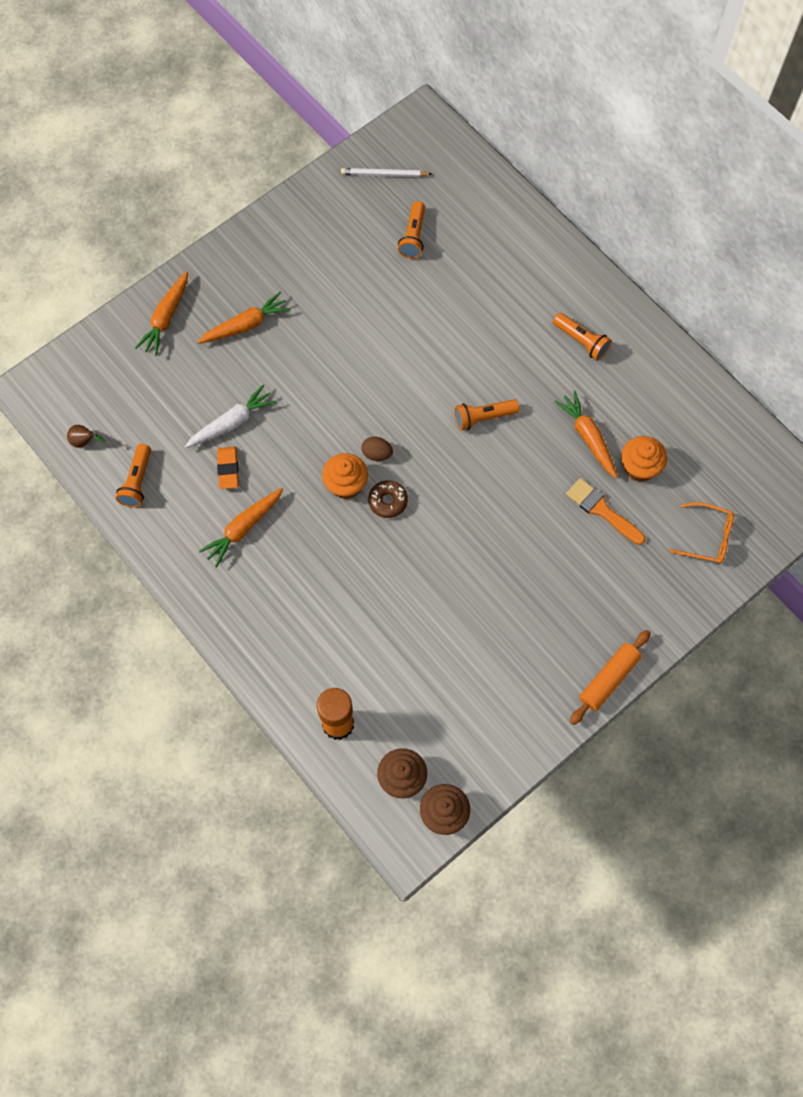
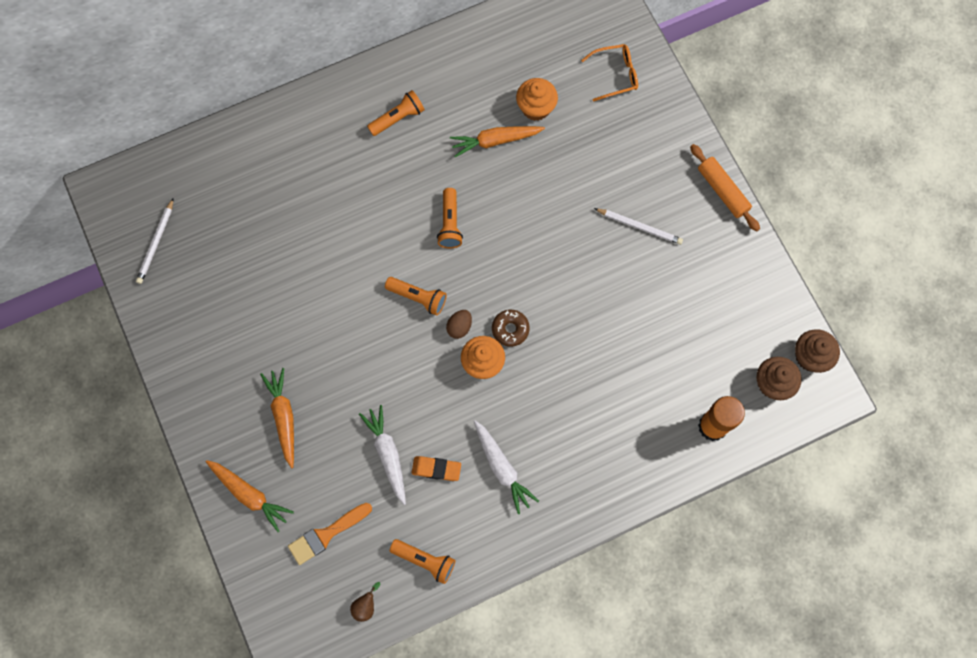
camera: 75 degrees left, 5 degrees up
orange carrot [199,488,283,567] -> white carrot [474,420,539,514]
orange flashlight [398,201,425,259] -> orange flashlight moved to [385,277,447,316]
orange brush [566,478,645,545] -> orange brush moved to [288,503,372,565]
orange glasses [670,502,734,564] -> orange glasses turned 45 degrees clockwise [581,44,638,102]
none -> white pencil [594,208,683,245]

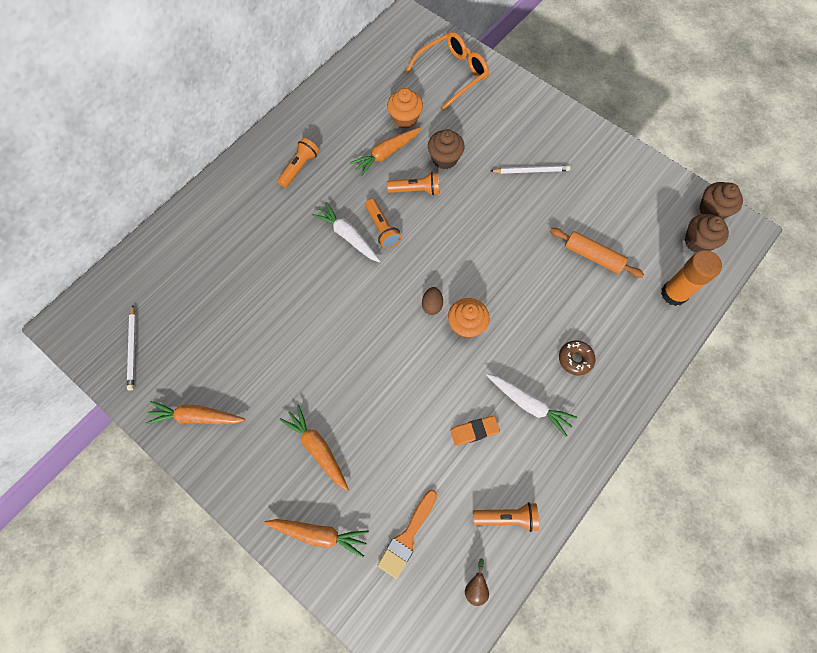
camera: 25 degrees left, 5 degrees down
white carrot [359,405,406,505] -> white carrot moved to [312,202,380,262]
orange flashlight [385,277,447,316] -> orange flashlight moved to [387,172,439,195]
brown donut [492,310,530,347] -> brown donut moved to [559,340,596,375]
orange glasses [581,44,638,102] -> orange glasses [405,32,489,110], size x1.54
orange rolling pin [690,144,760,232] -> orange rolling pin moved to [550,228,644,278]
none -> orange carrot [145,401,245,424]
none -> brown cupcake [428,129,465,169]

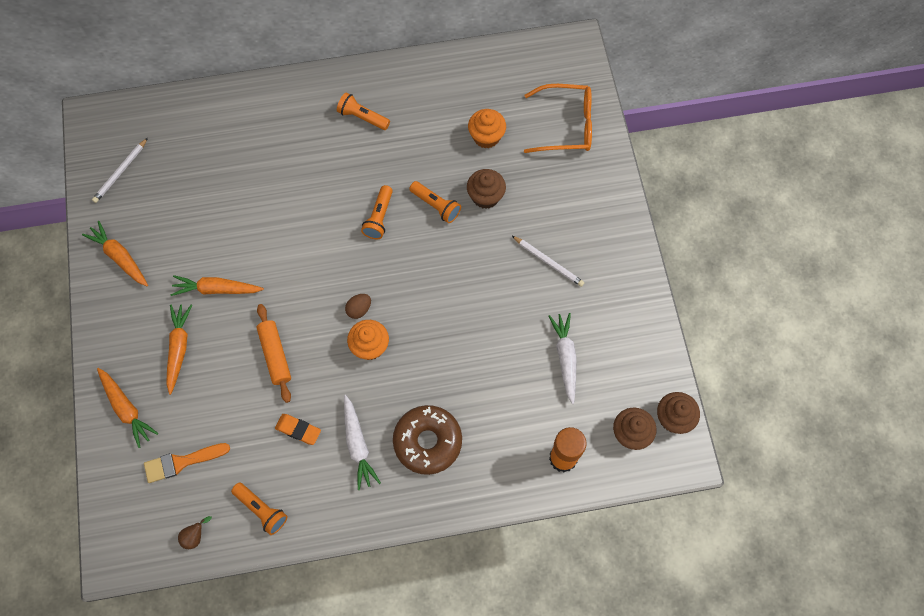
camera: 40 degrees right, 0 degrees up
orange flashlight [277,138,319,188] -> orange flashlight turned 135 degrees counterclockwise [337,93,390,130]
white carrot [312,202,380,262] -> white carrot moved to [549,313,577,404]
orange carrot [350,127,421,176] -> orange carrot moved to [171,275,264,296]
orange rolling pin [550,228,644,278] -> orange rolling pin moved to [257,304,291,403]
brown donut [559,340,596,375] -> brown donut [393,405,462,475], size x1.87

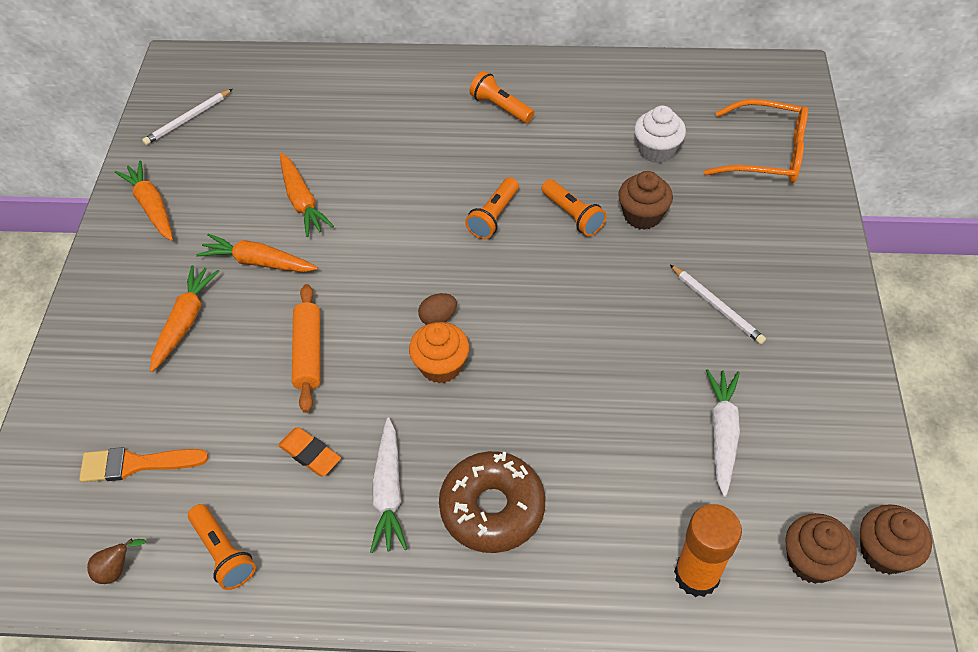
camera: 15 degrees right, 15 degrees down
orange carrot [97,368,159,448] -> orange carrot moved to [280,153,334,237]
orange cupcake [468,109,506,149] -> white cupcake [634,106,686,163]

